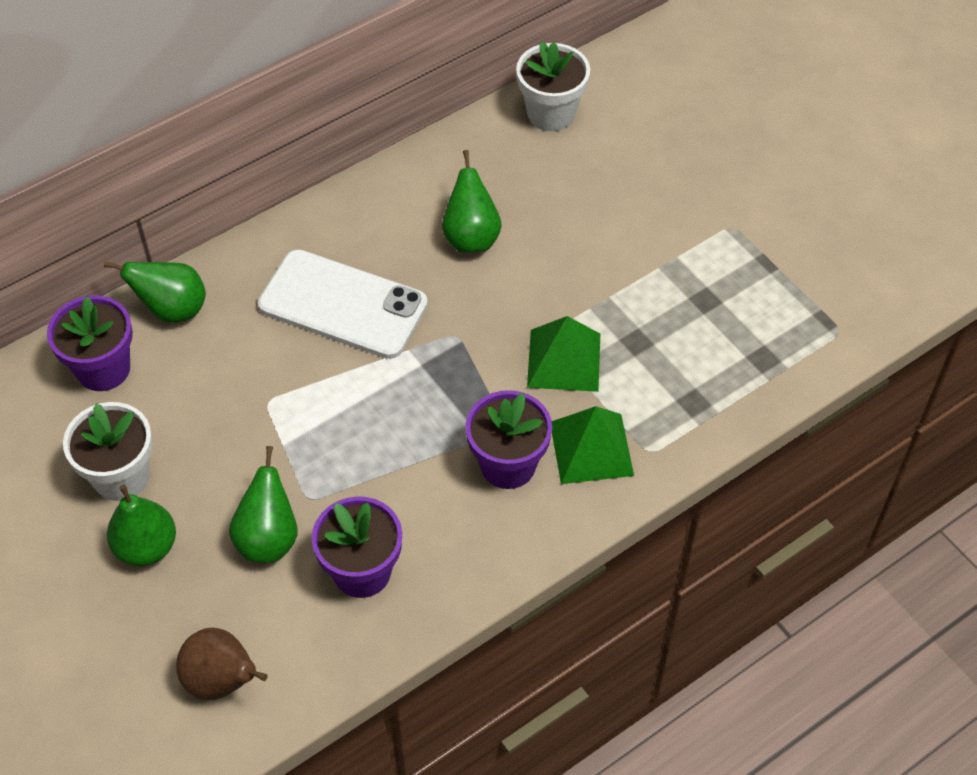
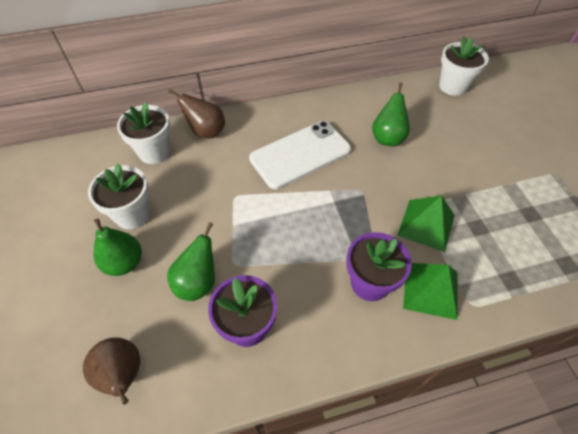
camera: 20 degrees right, 0 degrees up
purple flower pot [47,295,133,391] -> white flower pot [117,102,171,164]
green pear [104,261,206,323] -> brown pear [168,89,225,138]
white phone [258,249,428,359] -> white phone turned 75 degrees counterclockwise [249,121,351,189]

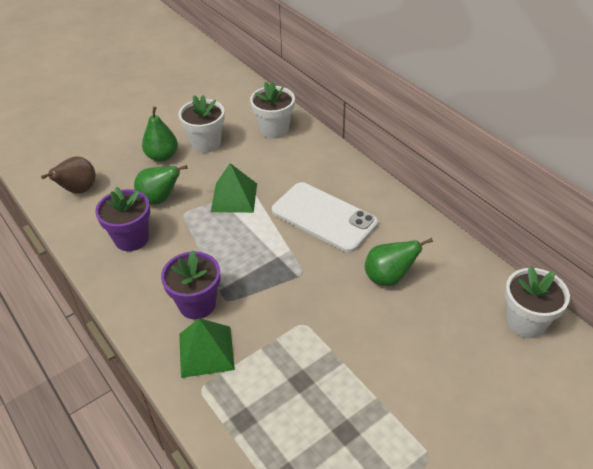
camera: 70 degrees right, 10 degrees down
brown pear [168,89,225,138] -> none
green pyramid [398,195,455,252] -> green pyramid moved to [211,163,257,213]

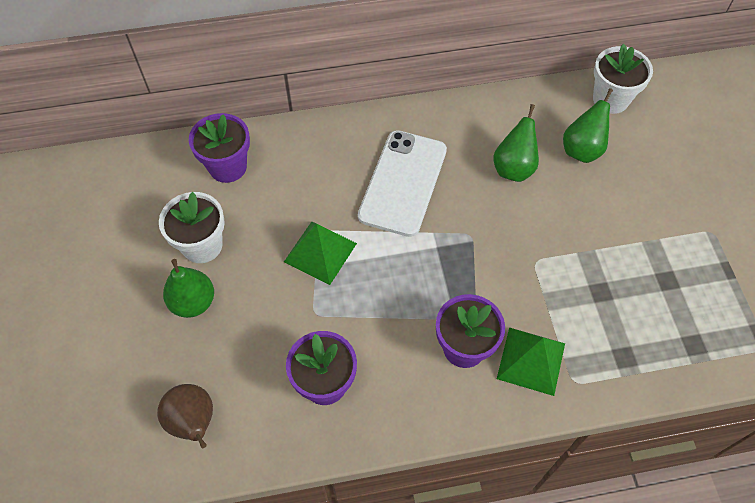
camera: 65 degrees left, 15 degrees up
green pear [134,165,188,205] -> green pear moved to [563,88,613,163]
white flower pot [250,81,295,139] -> purple flower pot [189,113,250,183]
white phone [272,182,378,252] -> white phone turned 45 degrees counterclockwise [358,130,447,237]

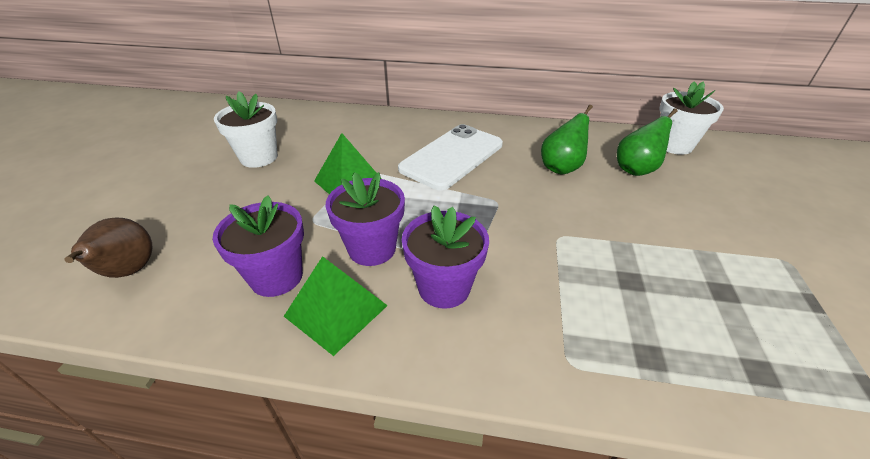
camera: 20 degrees right, 20 degrees down
green pear [163,259,214,318] -> none
purple flower pot [189,113,250,183] -> purple flower pot moved to [326,172,405,266]
green pyramid [497,327,565,396] -> green pyramid moved to [284,256,388,356]

